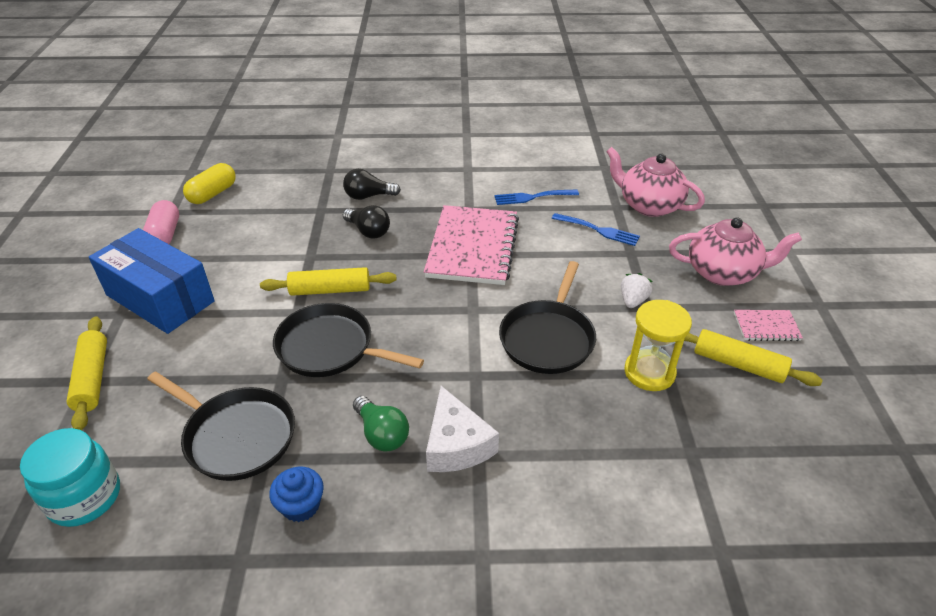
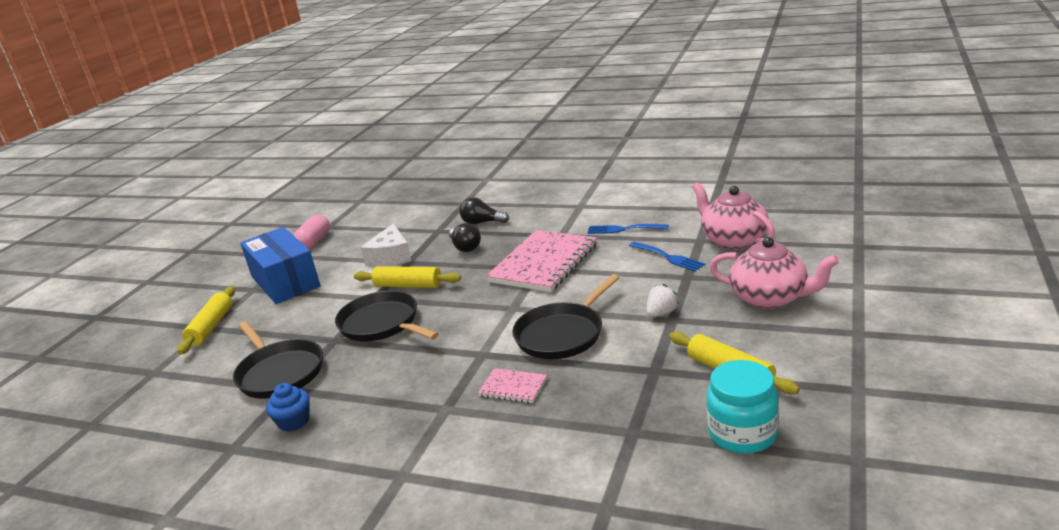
camera: 25 degrees right, 15 degrees down
turquoise jar [20,428,120,527] -> turquoise jar moved to [706,360,779,454]
yellow capsule [183,163,236,204] -> none
green light bulb [353,396,409,451] -> none
white cheese [426,386,499,472] -> white cheese moved to [361,223,411,266]
yellow hourglass [625,300,692,391] -> none
pink notebook [734,310,803,341] -> pink notebook moved to [478,368,547,403]

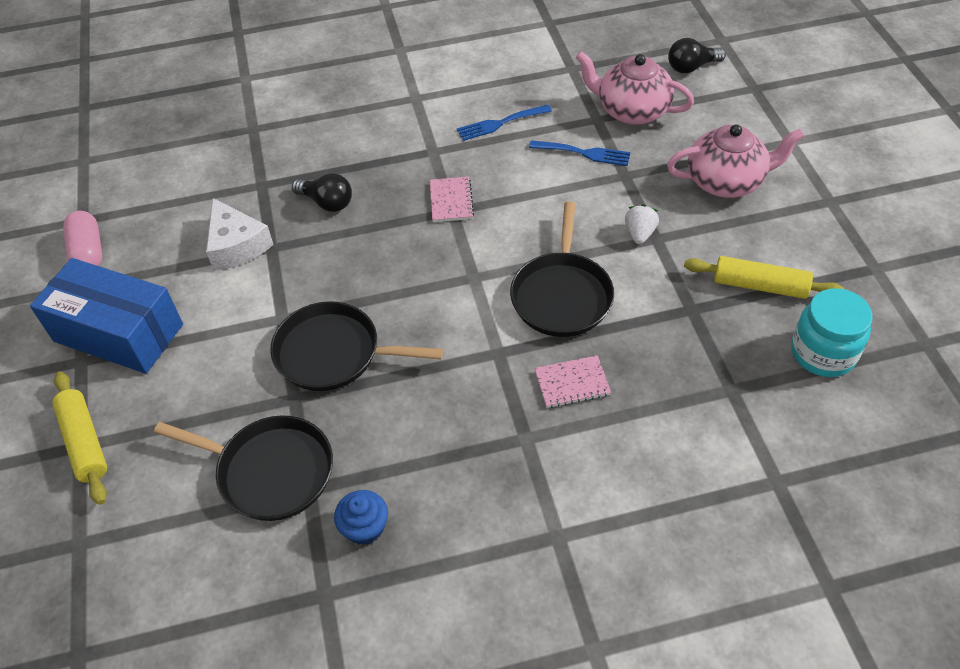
camera: 35 degrees left, 25 degrees up
yellow rolling pin [354,266,461,288] -> none
black light bulb [459,197,509,225] -> black light bulb moved to [668,38,726,73]
pink notebook [486,230,597,292] -> pink notebook [430,176,474,222], size x0.45

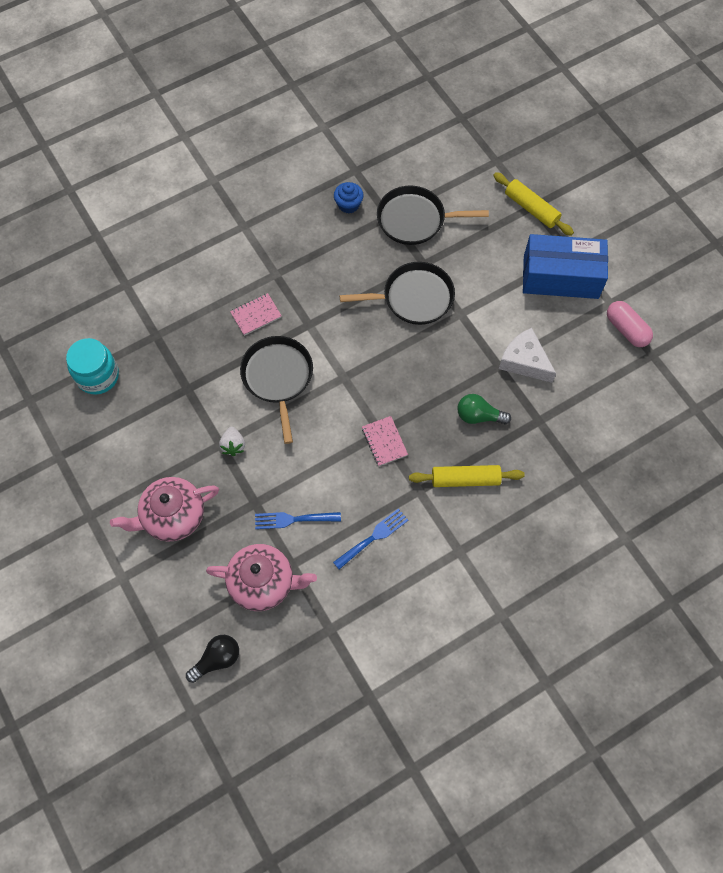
camera: 160 degrees right, 15 degrees up
black light bulb [292,173,352,212] -> green light bulb [457,394,511,424]
yellow rolling pin [684,256,844,299] -> yellow rolling pin moved to [409,465,525,487]

